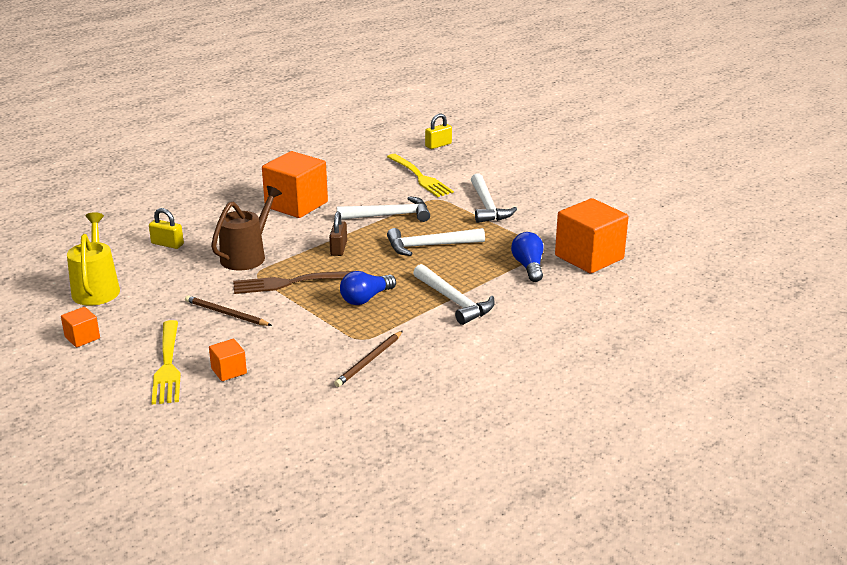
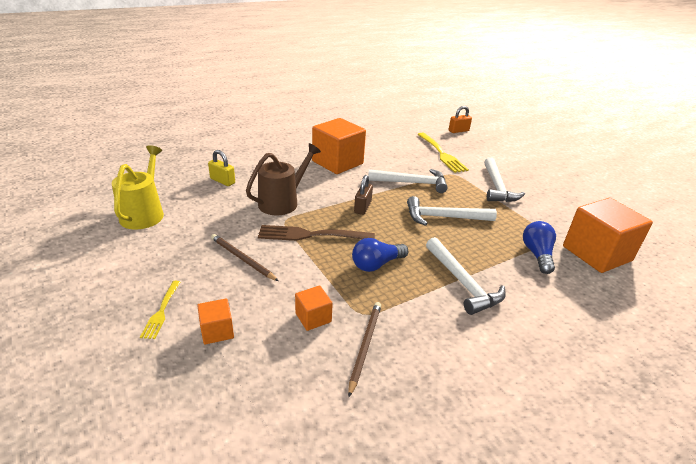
camera: 10 degrees right, 5 degrees up
orange cube [61,307,100,347] -> orange cube moved to [295,285,333,331]
yellow fork [152,320,181,404] -> yellow fork [140,281,180,339], size x0.55
brown pencil [334,331,403,387] -> brown pencil turned 150 degrees clockwise [348,302,381,397]
yellow padlock [425,114,452,149] -> orange padlock [449,106,472,133]

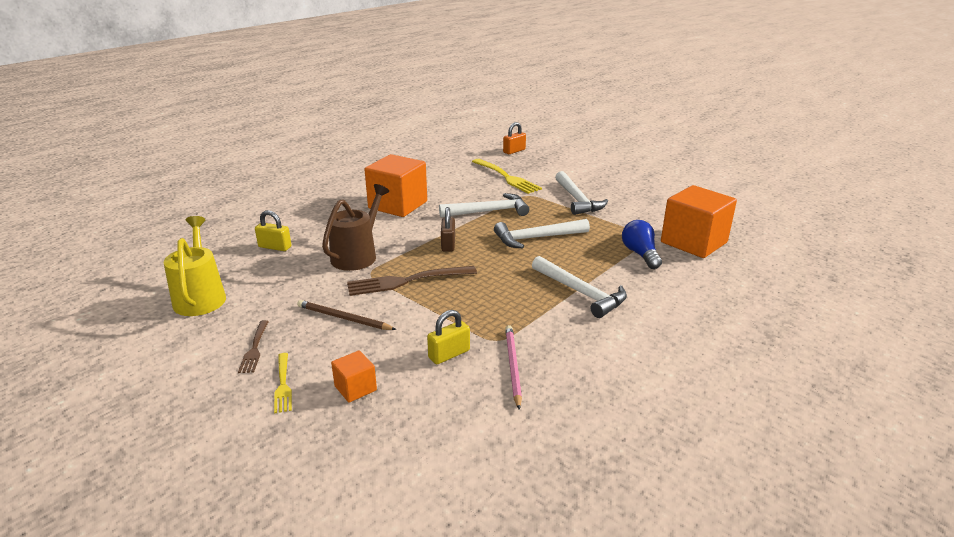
camera: 15 degrees left, 5 degrees down
orange cube [295,285,333,331] -> yellow padlock [427,310,470,364]
brown pencil [348,302,381,397] -> pink pencil [505,325,522,410]
blue light bulb [352,238,408,272] -> none
none -> brown fork [238,320,269,373]

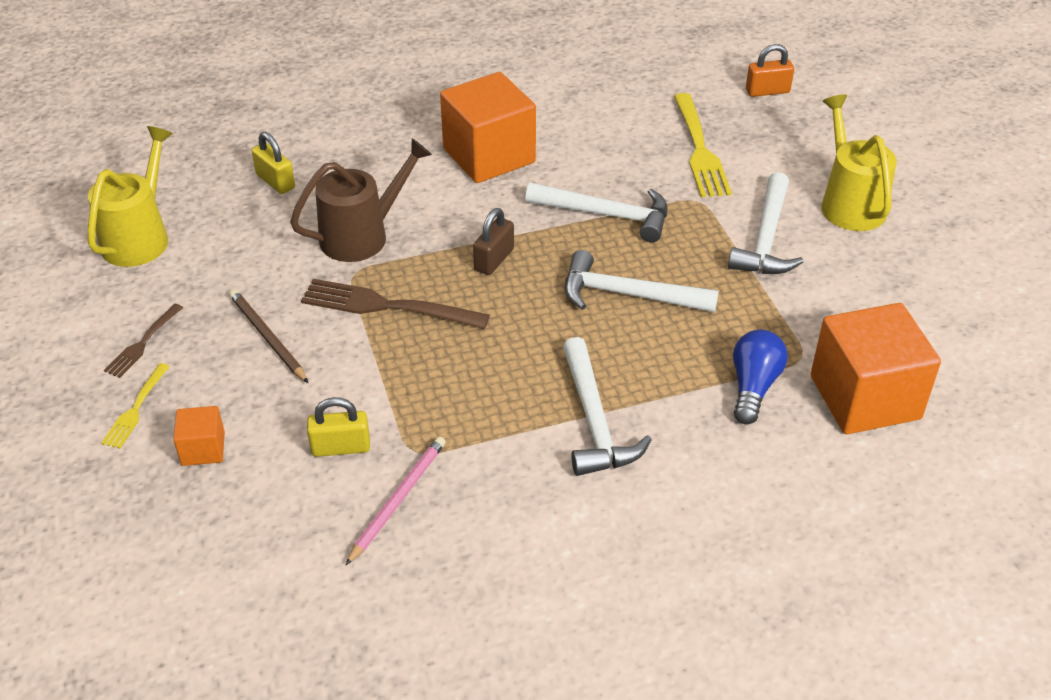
camera: 30 degrees right, 15 degrees up
none -> yellow watering can [821,95,897,231]

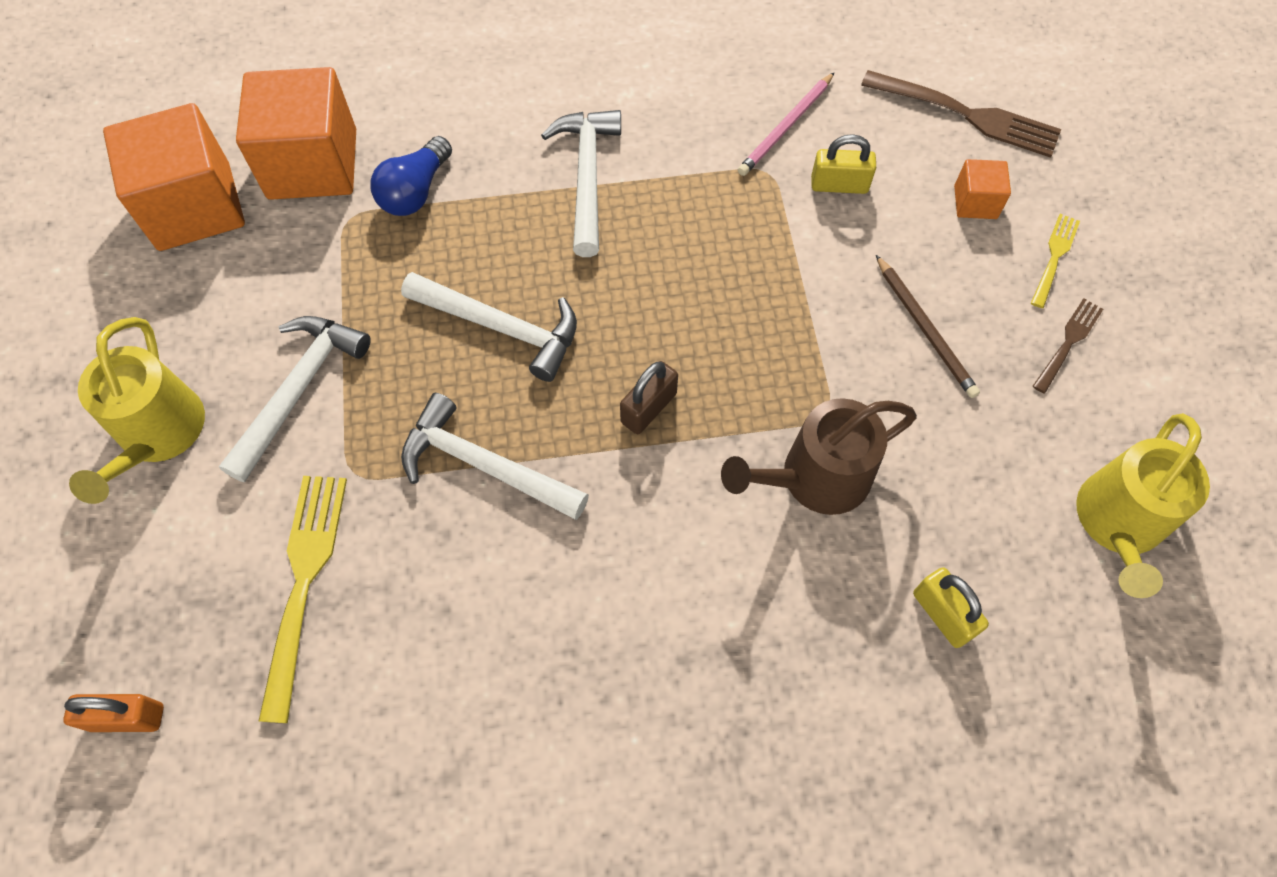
camera: 170 degrees left, 20 degrees up
brown fork [301,279,490,329] -> brown fork moved to [861,70,1061,158]
orange cube [440,72,536,183] -> orange cube moved to [103,103,245,251]

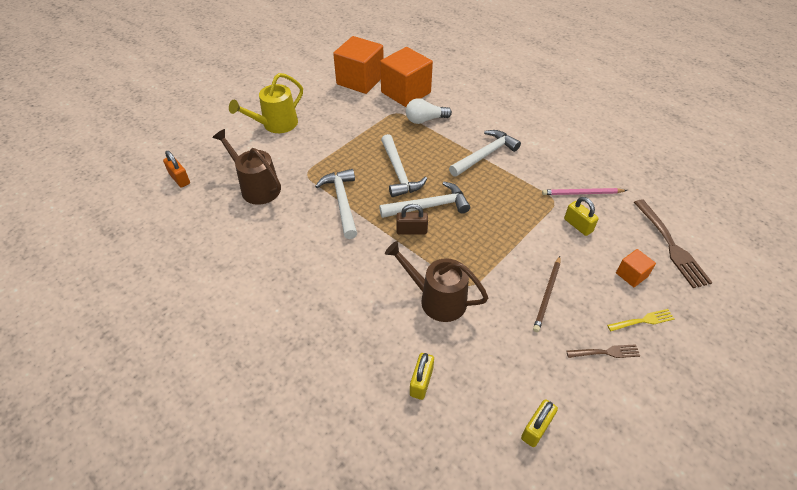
camera: 50 degrees right, 15 degrees down
white hammer [219,316,371,483] -> white hammer moved to [379,182,470,218]
yellow fork [259,476,347,723] -> brown watering can [212,129,281,205]
blue light bulb [370,136,452,216] -> white light bulb [406,98,452,124]
yellow watering can [1076,413,1210,598] -> yellow padlock [521,399,558,447]

